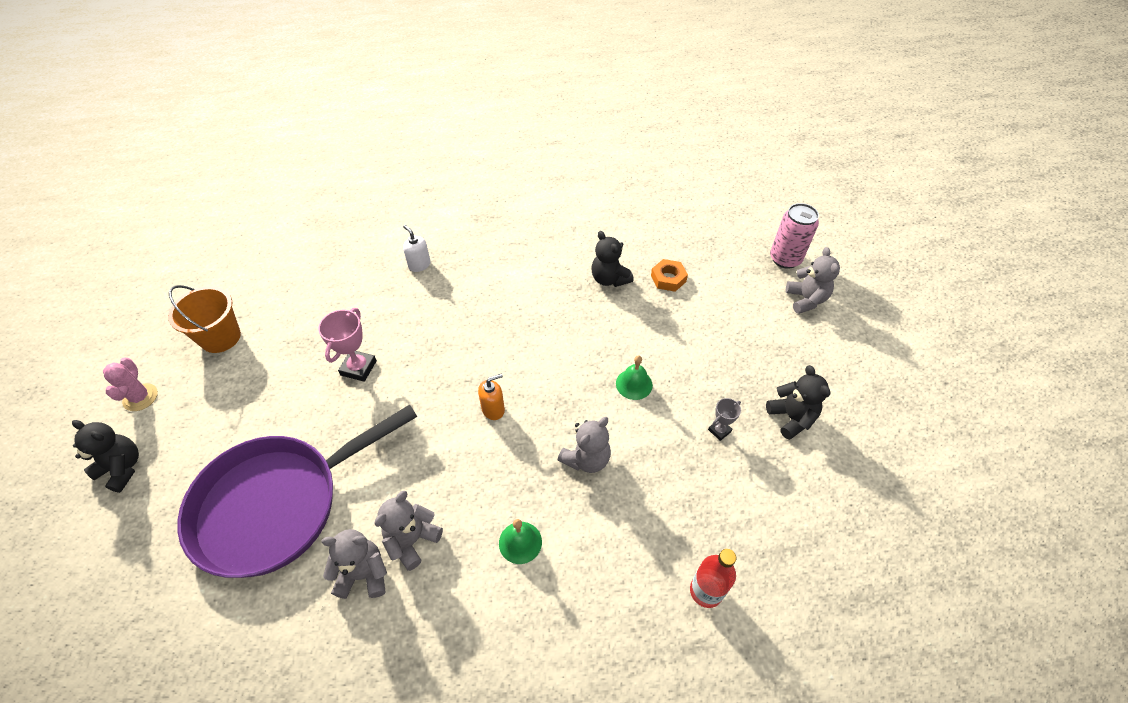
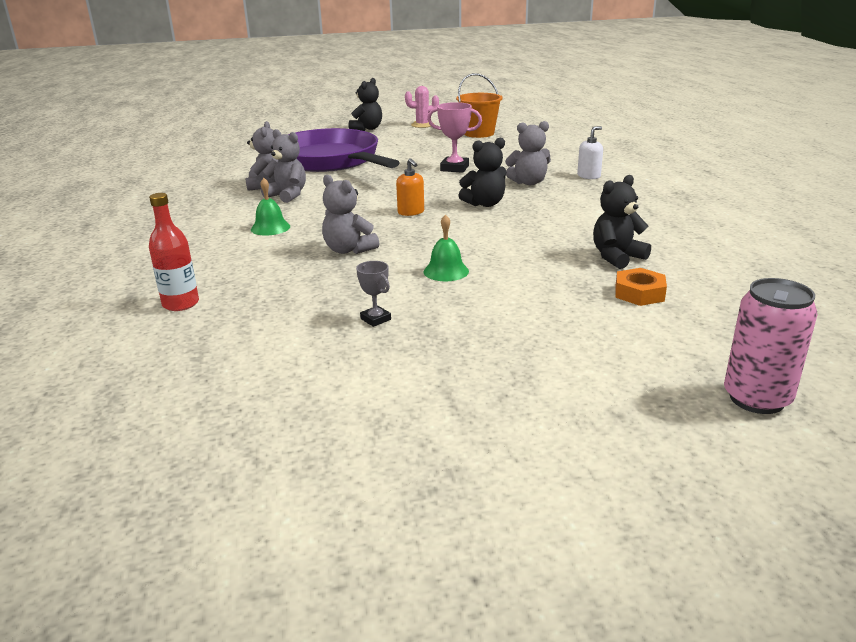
camera: 90 degrees right, 25 degrees down
black teddy bear [766,365,830,440] -> black teddy bear moved to [458,138,506,207]
grey teddy bear [786,247,840,314] -> grey teddy bear moved to [505,121,551,185]

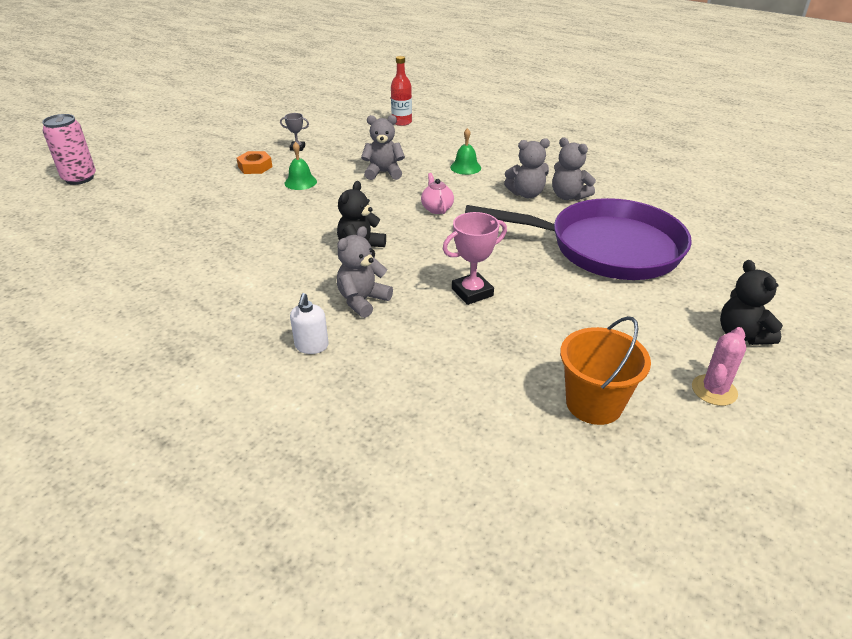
camera: 135 degrees right, 10 degrees up
orange soap dispenser [396,158,424,216] -> none
black teddy bear [593,175,651,269] -> none
orange nut [615,268,667,306] -> orange nut moved to [236,151,272,174]
none -> pink teapot [421,173,454,214]

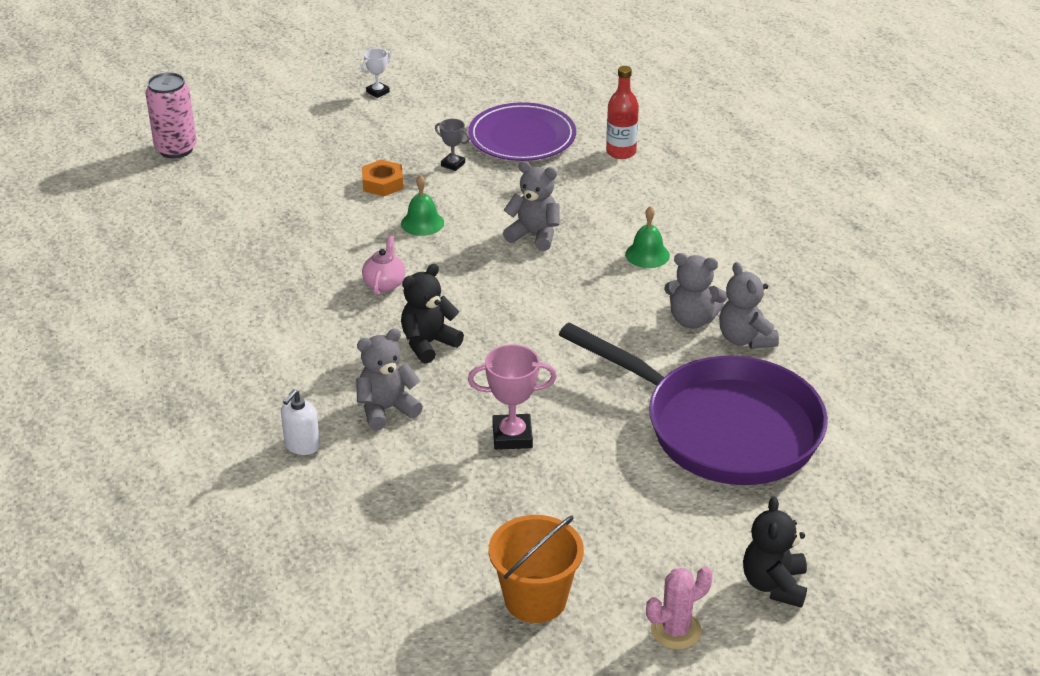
camera: 25 degrees right, 0 degrees up
pink teapot [421,173,454,214] -> pink teapot moved to [362,236,405,295]
none -> white trophy [361,48,391,98]
none -> purple plate [468,102,576,161]

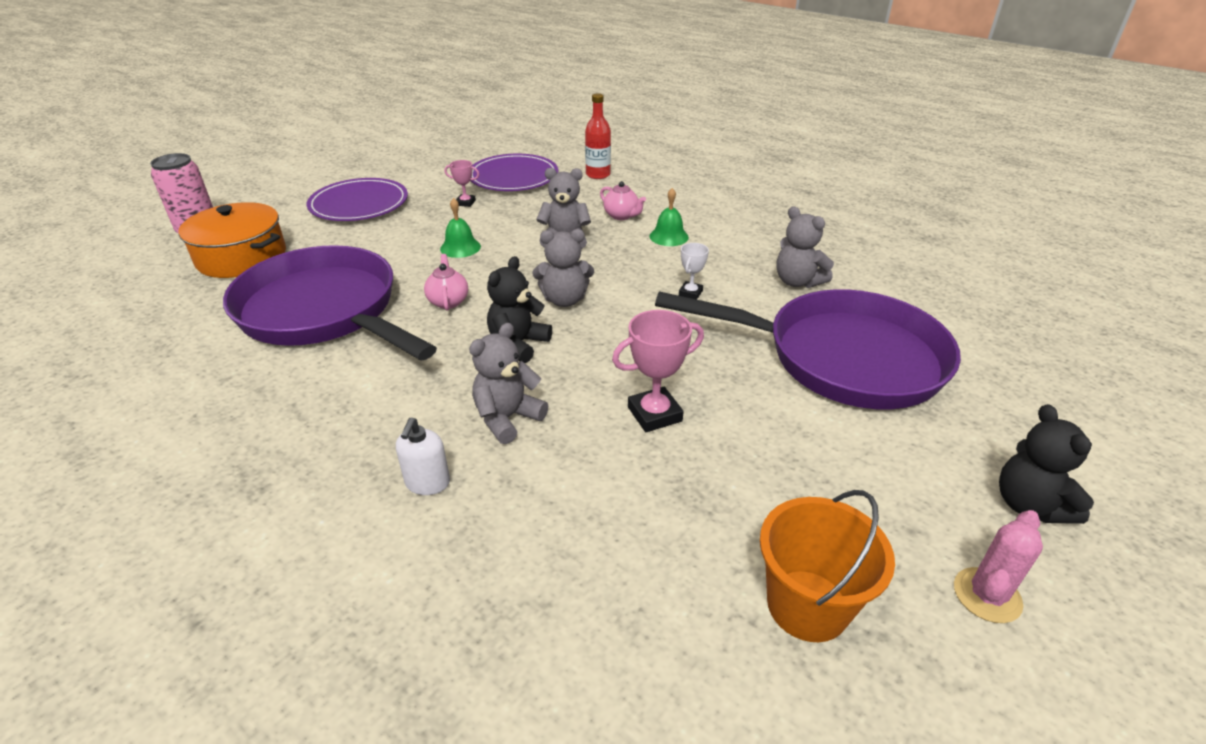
camera: 20 degrees left, 0 degrees up
white trophy [361,48,391,98] -> white trophy moved to [679,243,709,300]
orange nut [362,160,404,196] -> none
grey trophy [435,119,470,171] -> pink trophy [444,160,479,207]
grey teddy bear [664,253,727,328] -> grey teddy bear moved to [533,229,594,307]
none -> orange pot [178,202,286,278]
none -> purple pan [223,245,437,361]
none -> purple plate [307,178,408,221]
none -> pink teapot [600,181,646,220]

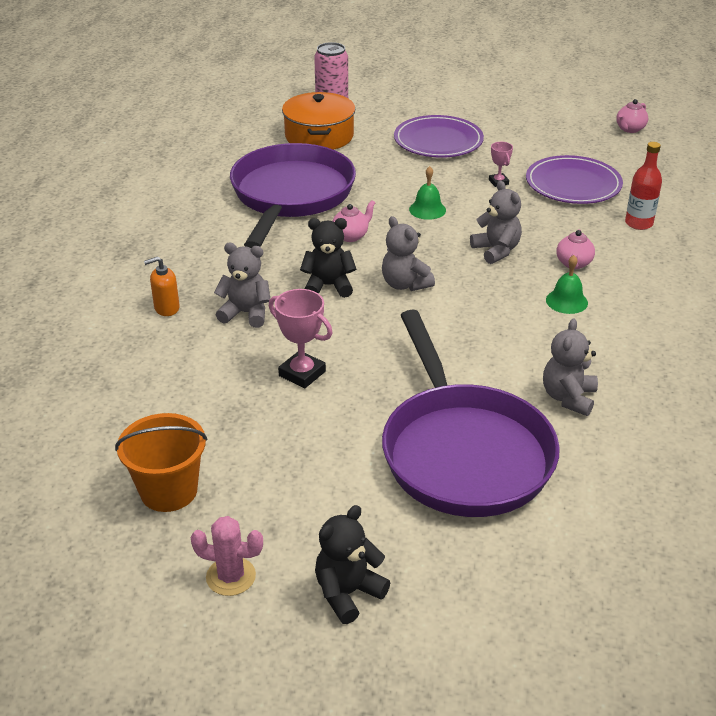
camera: 60 degrees right, 0 degrees up
white soap dispenser [396,418,450,495] -> orange soap dispenser [144,256,180,316]
white trophy [679,243,709,300] -> none
none -> pink teapot [616,99,648,133]

